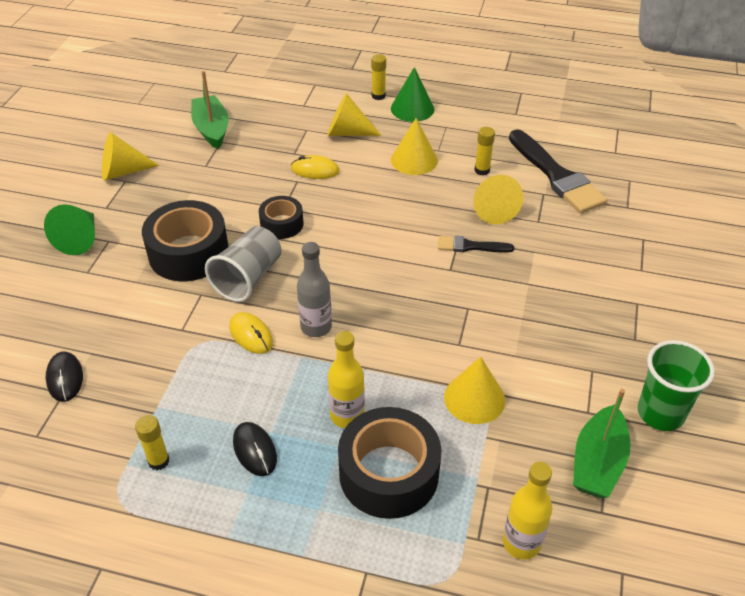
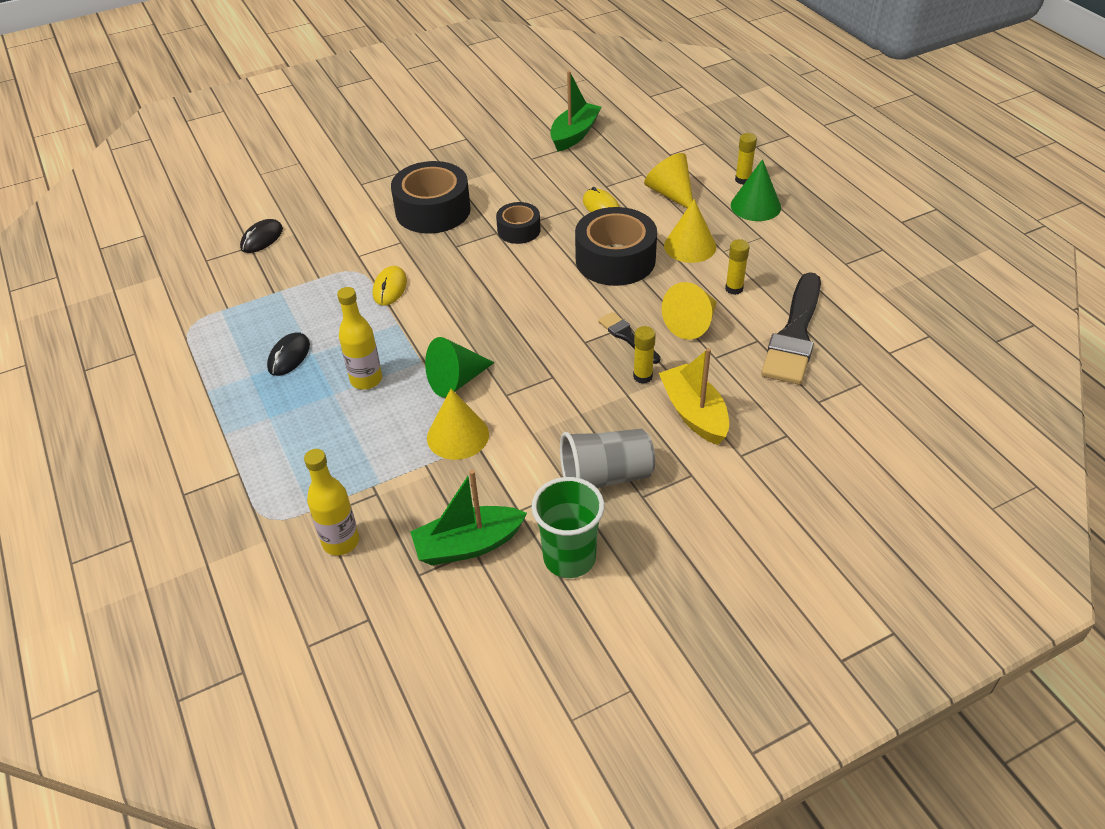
camera: 50 degrees right, 0 degrees up
green cone [44,204,95,255] -> green cone moved to [425,337,495,397]
yellow cone [102,132,159,181] -> none
yellow glue stick [135,415,169,470] -> yellow glue stick moved to [633,326,656,384]
grey cup [205,226,281,302] -> grey cup moved to [560,429,655,488]
grey bottle [297,242,332,337] -> none
black tape [338,407,441,519] -> black tape moved to [575,207,657,286]
none -> yellow boat [659,348,729,445]

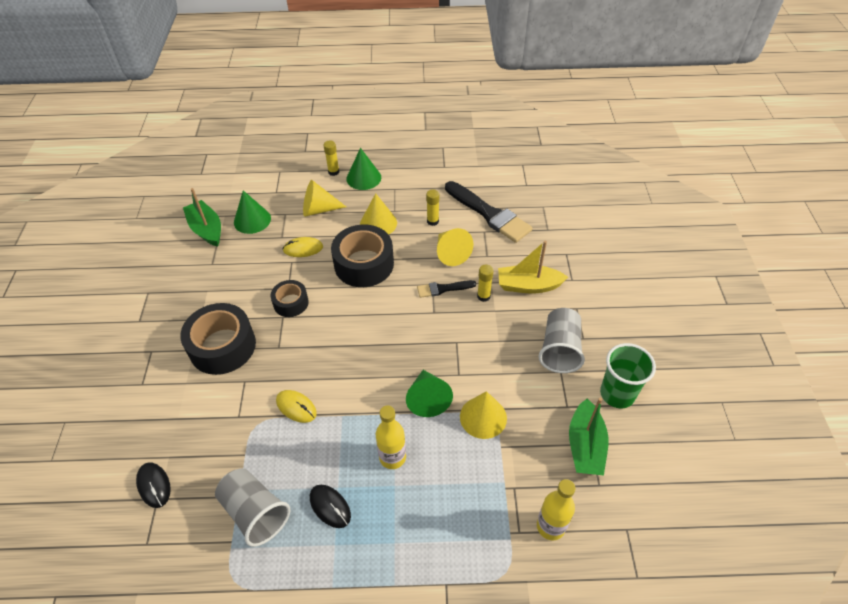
camera: 65 degrees left, 5 degrees up
none -> grey cup [215,468,290,547]
none -> green cone [234,190,271,234]

